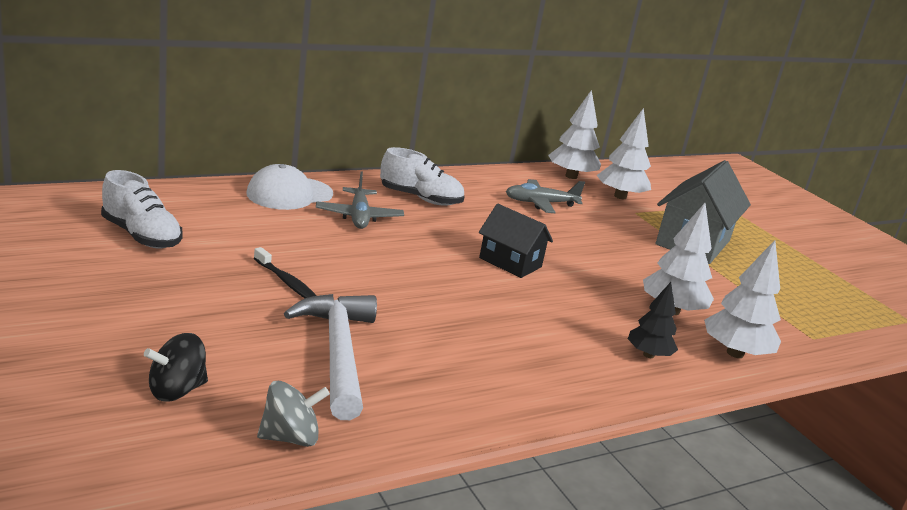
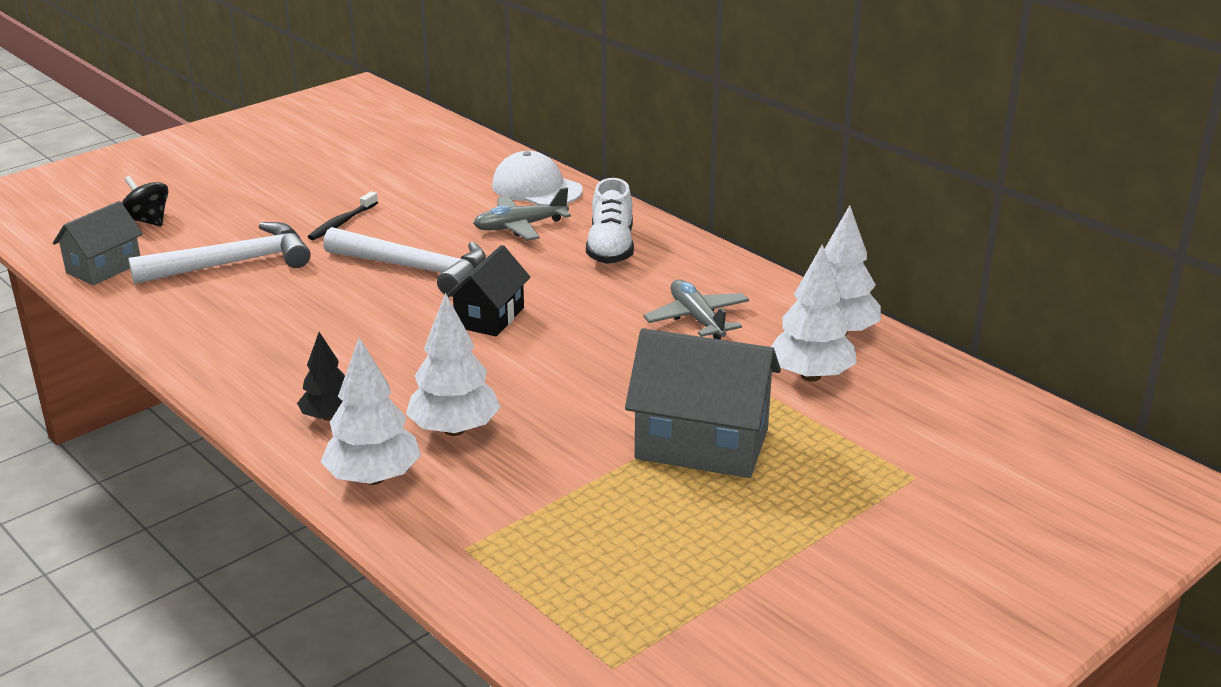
camera: 80 degrees right, 5 degrees up
white shoe [101,170,183,248] -> none
grey spinning top [257,381,330,447] -> grey house [53,201,143,285]
none -> white hammer [323,227,486,297]

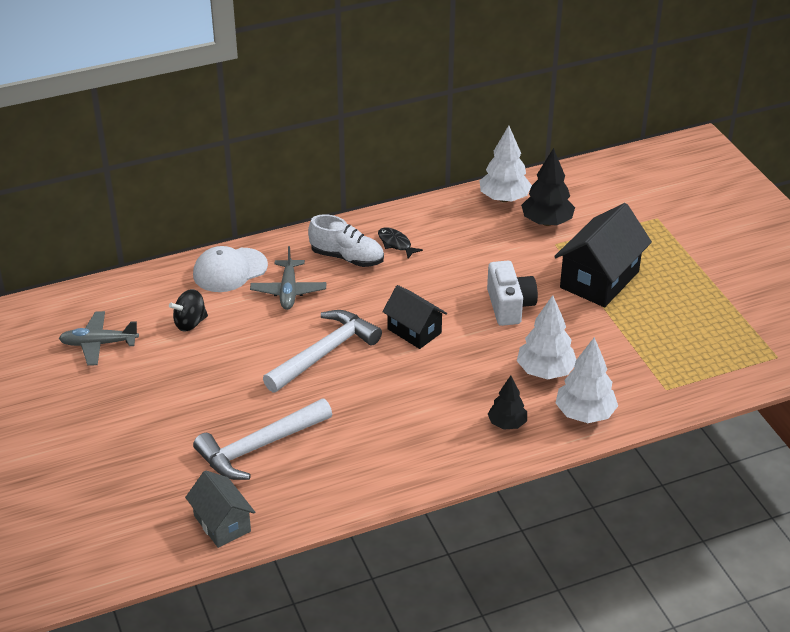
camera: 70 degrees left, 10 degrees up
black spinning top [122,176,169,226] -> black spinning top moved to [169,289,208,332]
white hammer [128,222,311,284] -> white hammer turned 120 degrees counterclockwise [193,398,332,480]
black toothbrush [308,191,378,240] -> none
grey house [625,328,781,478] -> black house [554,203,652,307]
grey plane [643,280,749,339] -> grey plane moved to [59,311,139,366]
white tree [771,244,857,382] -> black tree [521,148,575,226]
none -> black fish [378,227,423,259]
none -> white camera [487,261,538,326]

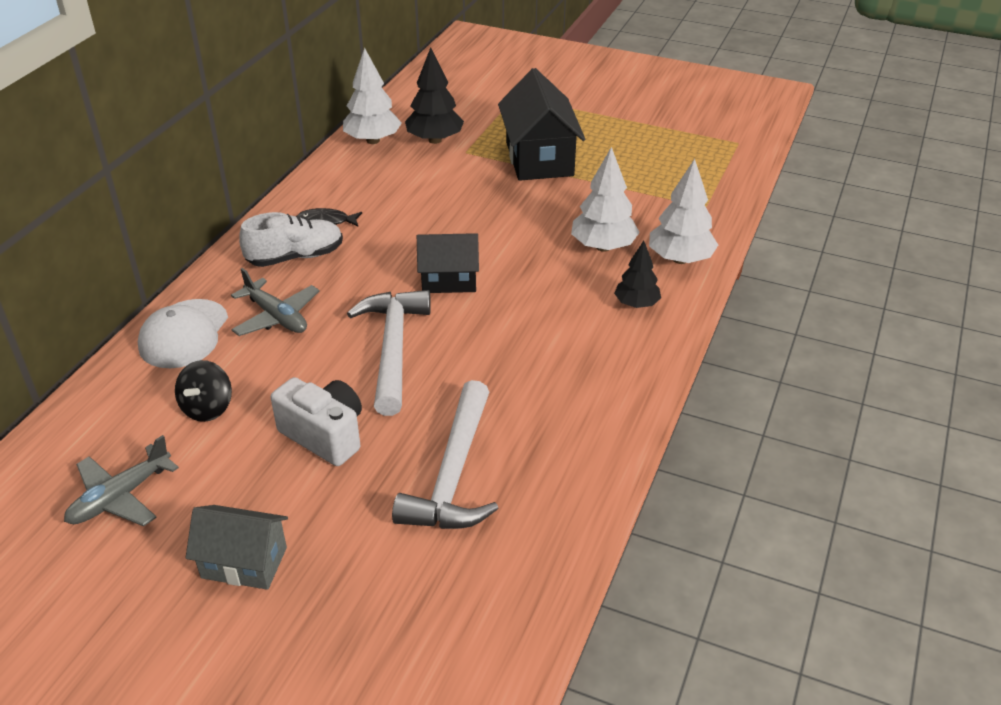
camera: 45 degrees left, 0 degrees up
grey house [185,470,255,548] -> grey house moved to [185,505,288,590]
white camera [487,261,538,326] -> white camera moved to [271,377,362,466]

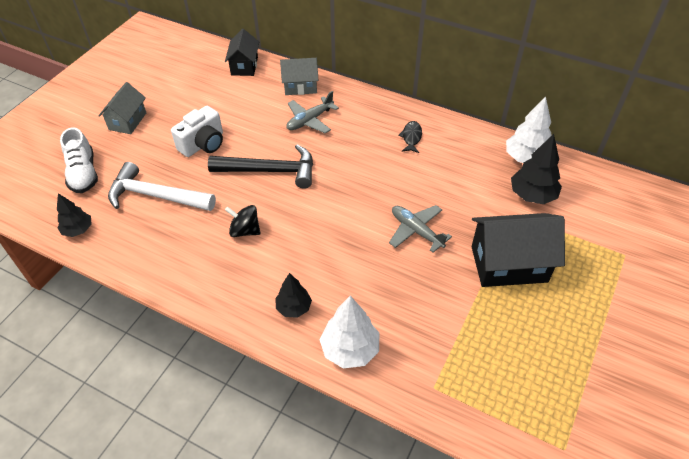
camera: 95 degrees right, 10 degrees up
grey plane [64,435,179,526] -> grey plane moved to [389,205,452,253]
white cap [138,299,228,368] -> grey house [280,58,319,95]
black spinning top [175,360,232,422] -> black spinning top moved to [225,205,261,237]
white shoe [239,212,343,267] -> white shoe moved to [60,127,98,193]
white hammer [347,290,431,416] -> black hammer [208,144,313,188]
black house [417,233,479,293] -> black house moved to [225,29,259,76]
white tree [571,147,640,252] -> none
none -> black tree [57,193,92,237]

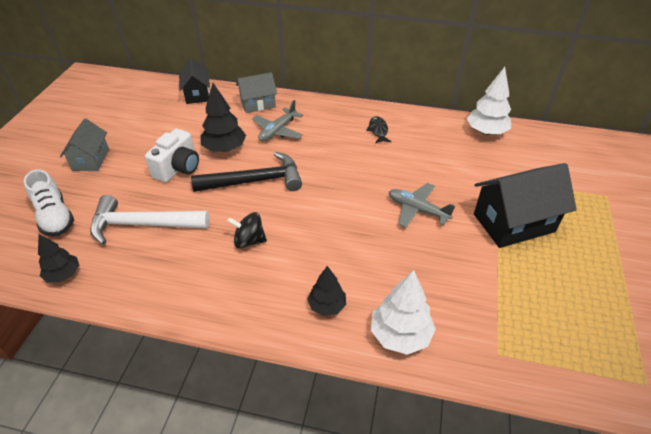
camera: 15 degrees left, 5 degrees down
black tree [511,134,562,204] -> black tree moved to [201,83,246,152]

